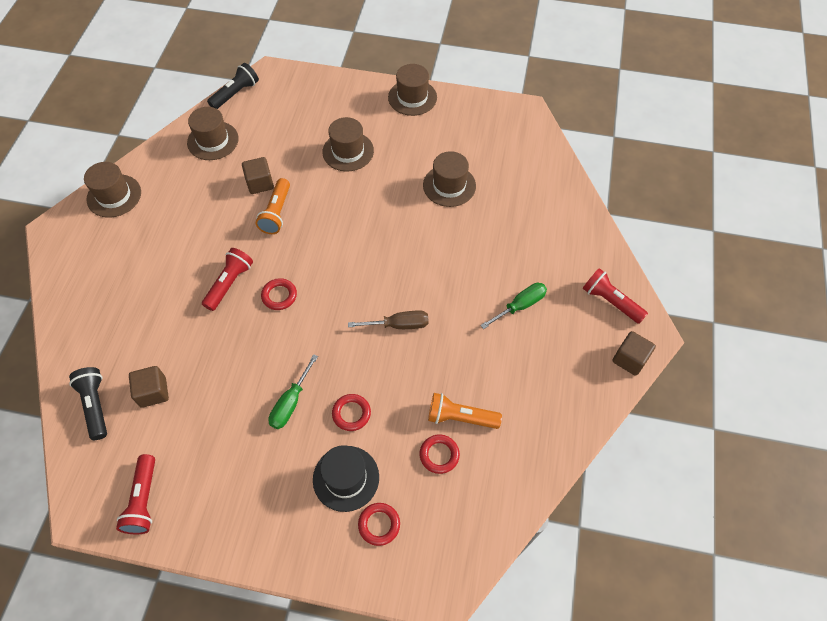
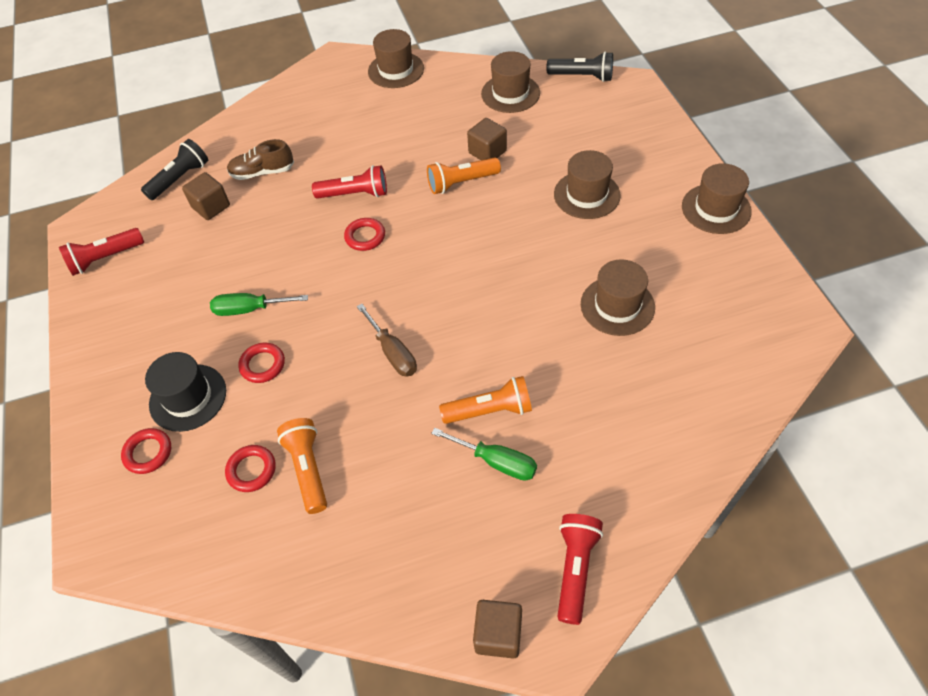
camera: 65 degrees right, 5 degrees down
none -> brown shoe [227,139,294,180]
none -> orange flashlight [439,376,532,424]

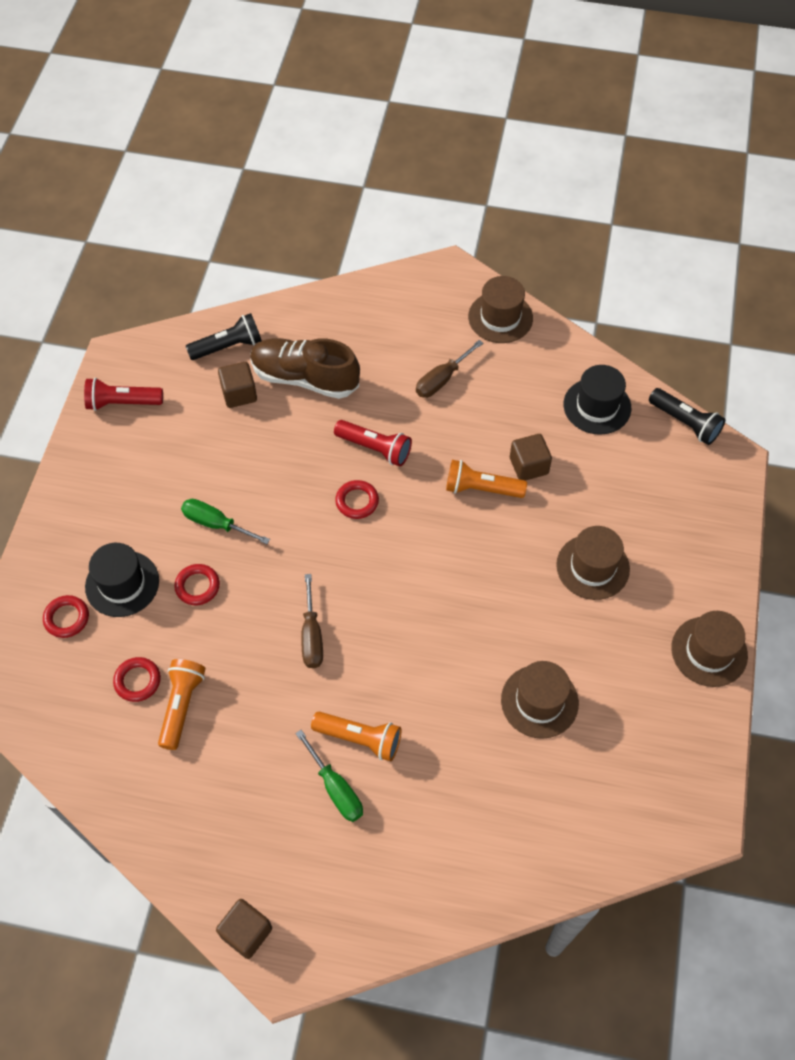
camera: 25 degrees right, 5 degrees up
brown shoe [227,139,294,180] -> brown shoe [250,338,360,399], size x1.63
brown hat [481,51,540,113] -> black hat [564,365,631,435]
red flashlight [557,514,603,625] -> none
none -> brown screwdriver [416,340,483,398]

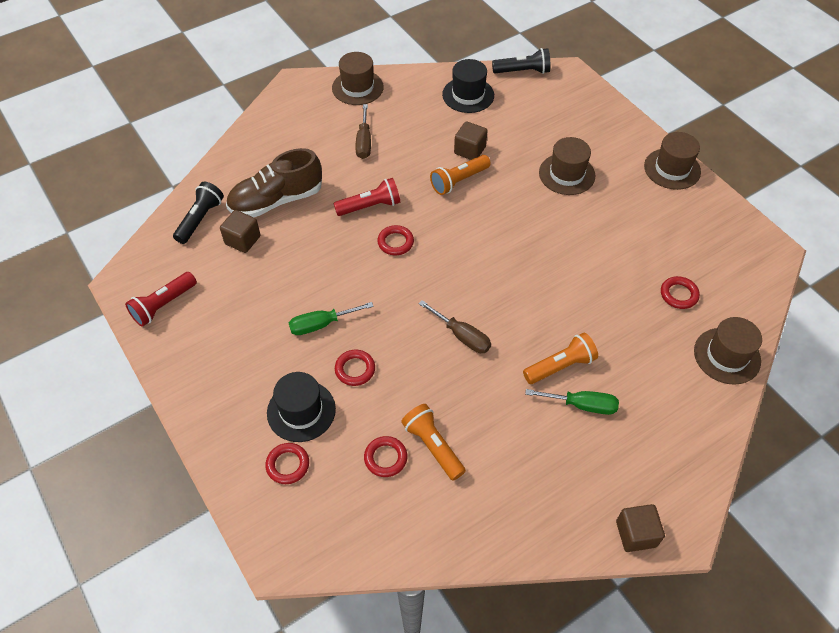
camera: 45 degrees left, 5 degrees down
brown hat [501,661,579,739] -> brown hat moved to [694,317,762,385]
none -> red ring [661,276,700,309]

